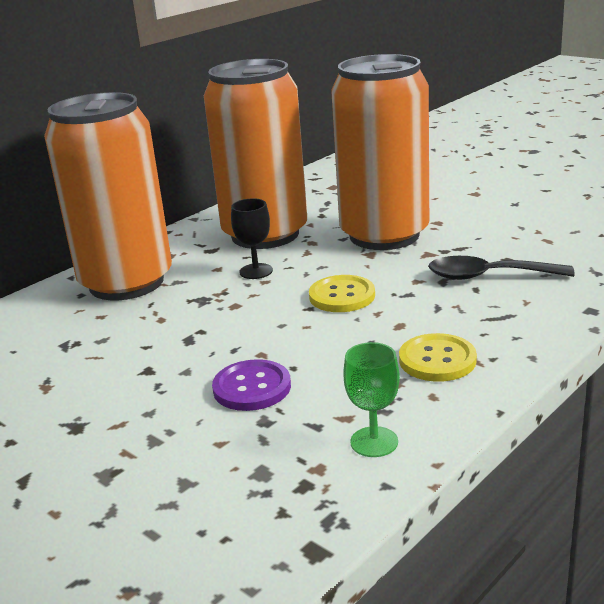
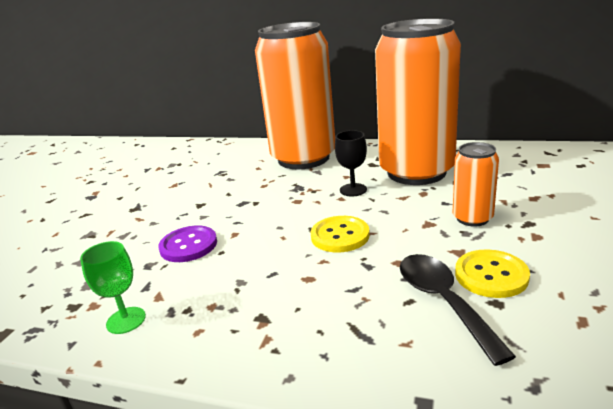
camera: 65 degrees right, 0 degrees up
orange can [331,54,429,250] -> orange can [453,142,499,227], size x0.44
yellow button [399,333,477,382] -> yellow button moved to [455,250,530,298]

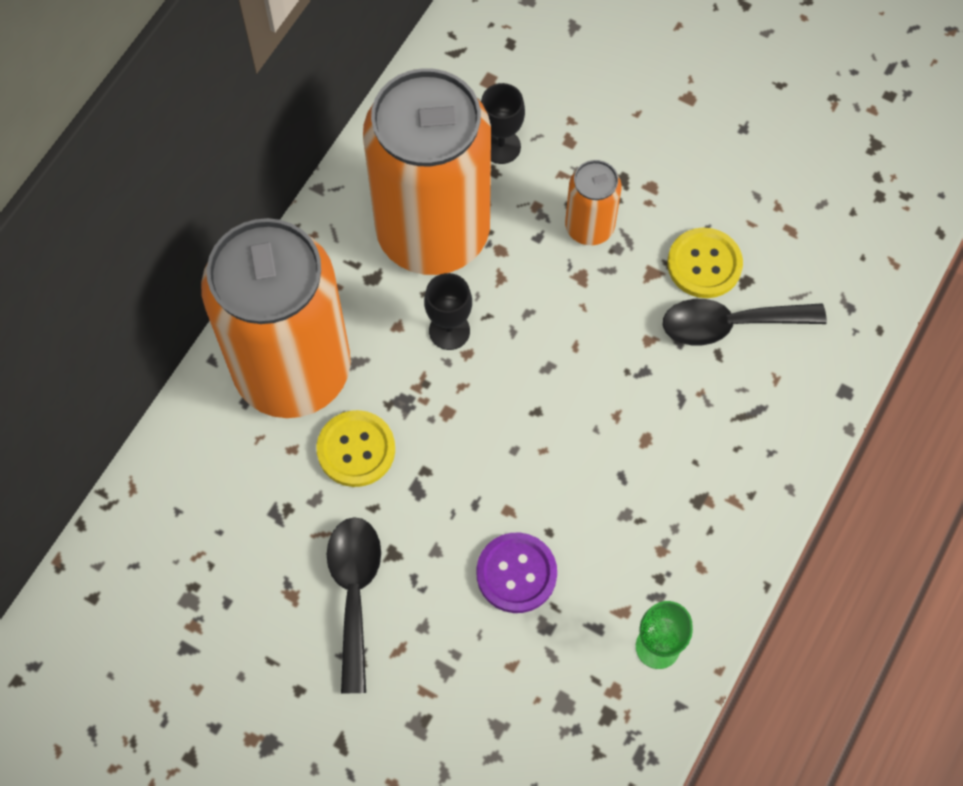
camera: 80 degrees left, 40 degrees up
yellow button [311,216,370,252] -> yellow button moved to [317,410,395,487]
none -> black spoon [327,517,381,693]
none -> black goblet [481,83,525,164]

